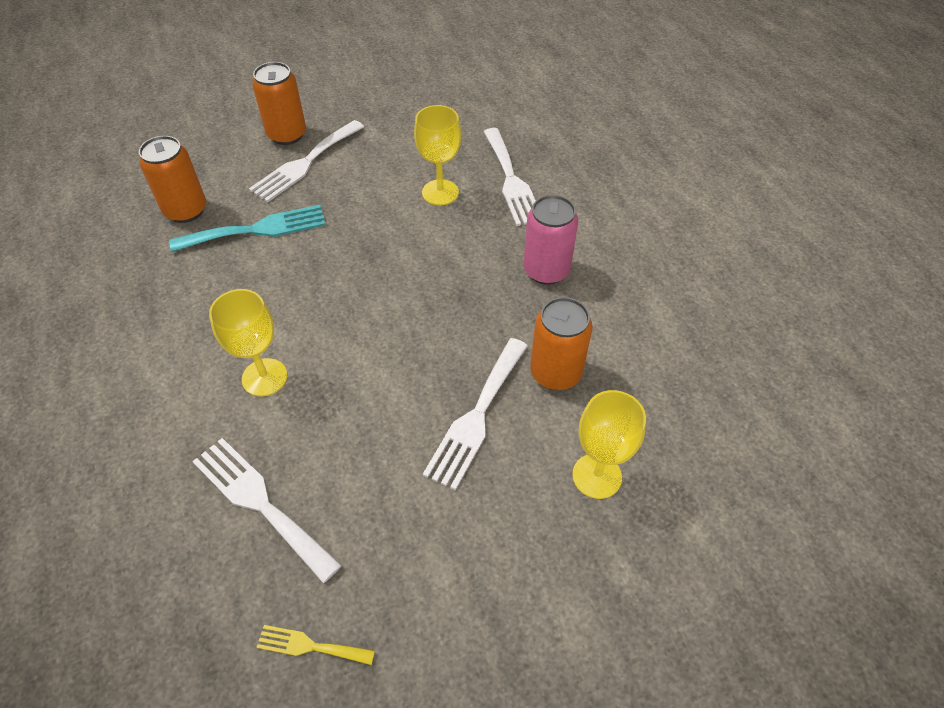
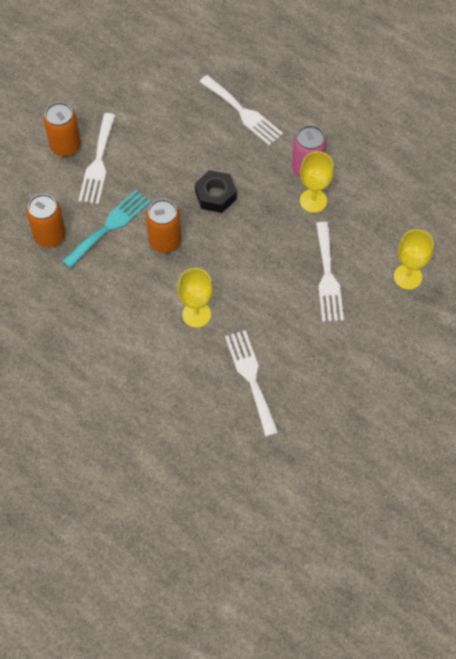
camera: 30 degrees left, 10 degrees up
white fork [192,438,342,583] -> white fork turned 60 degrees clockwise [225,330,279,437]
yellow fork [256,625,375,665] -> none
yellow goblet [414,105,461,205] -> yellow goblet moved to [300,151,334,213]
orange can [530,297,593,390] -> orange can moved to [146,199,181,253]
none -> black nut [195,170,237,213]

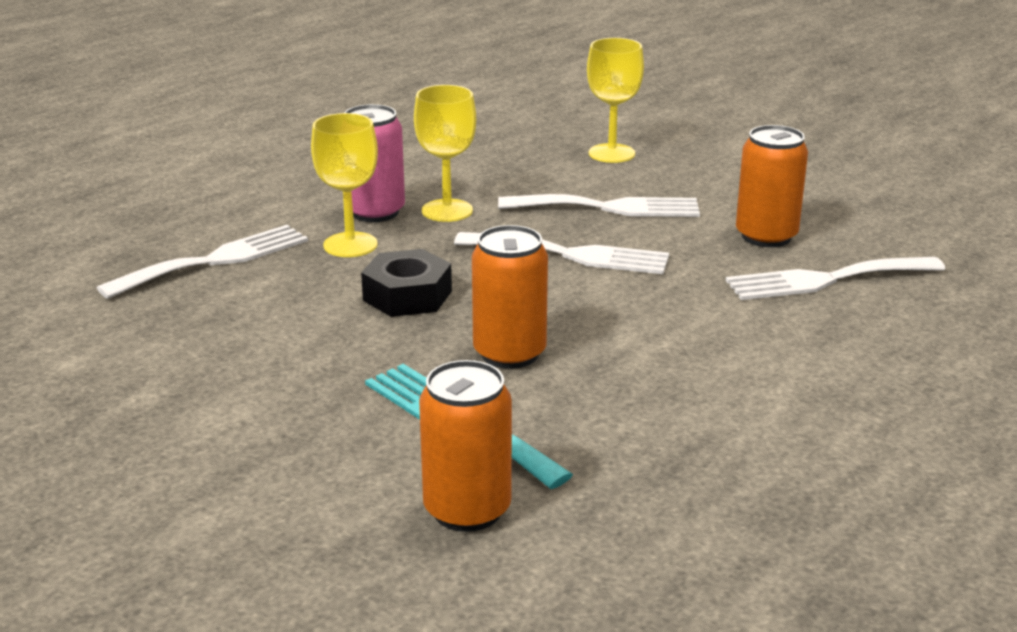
camera: 85 degrees left, 35 degrees down
orange can [44,102,81,157] -> orange can moved to [736,125,808,247]
white fork [78,113,116,204] -> white fork moved to [454,232,669,274]
yellow goblet [178,268,213,328] -> yellow goblet moved to [311,113,378,257]

